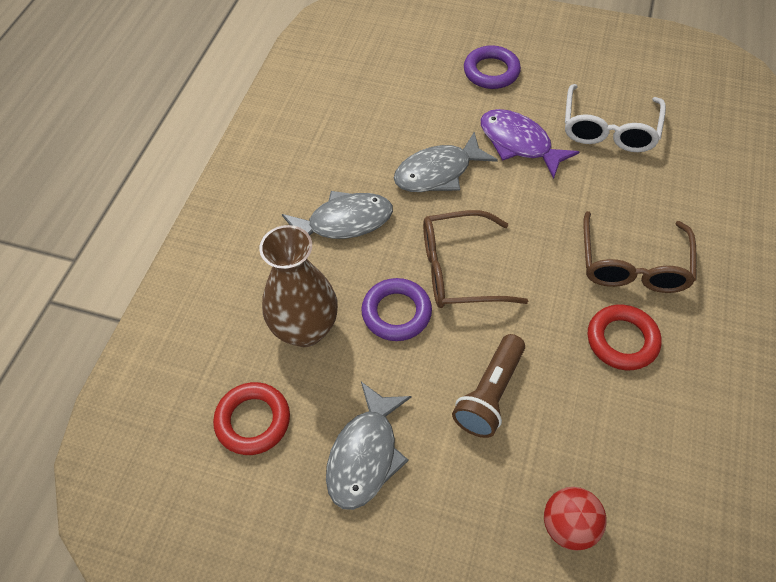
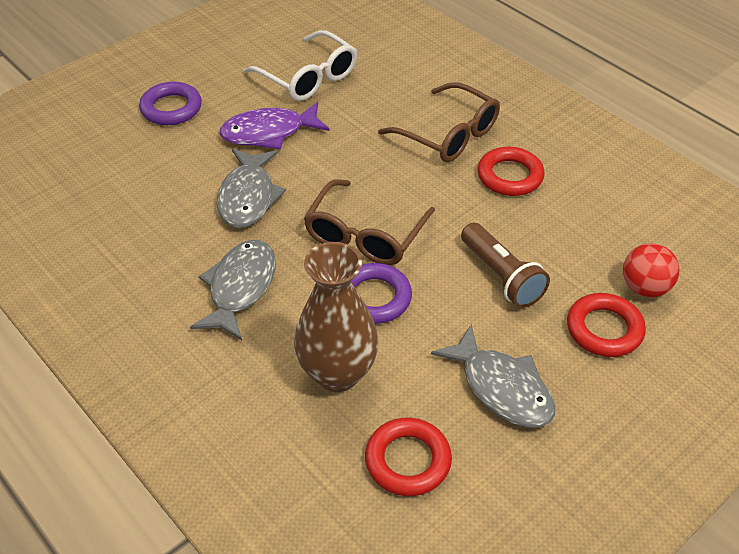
camera: 60 degrees left, 10 degrees down
none -> red ring [567,293,646,357]

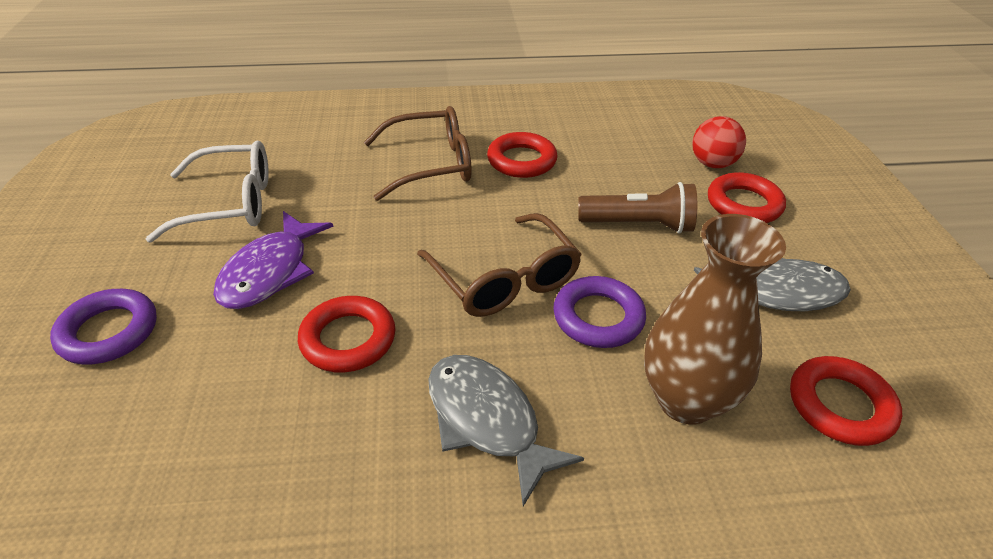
camera: 55 degrees left, 5 degrees down
grey fish [217,149,286,228] -> red ring [298,296,395,372]

